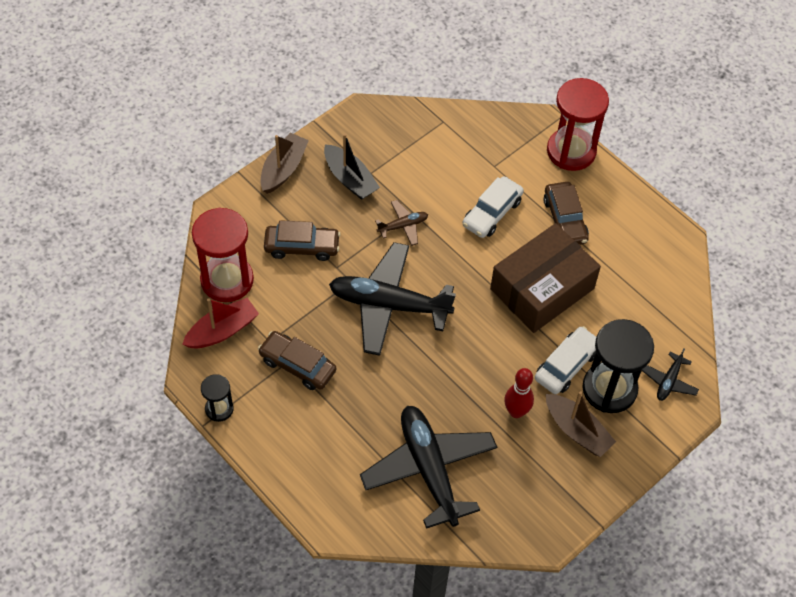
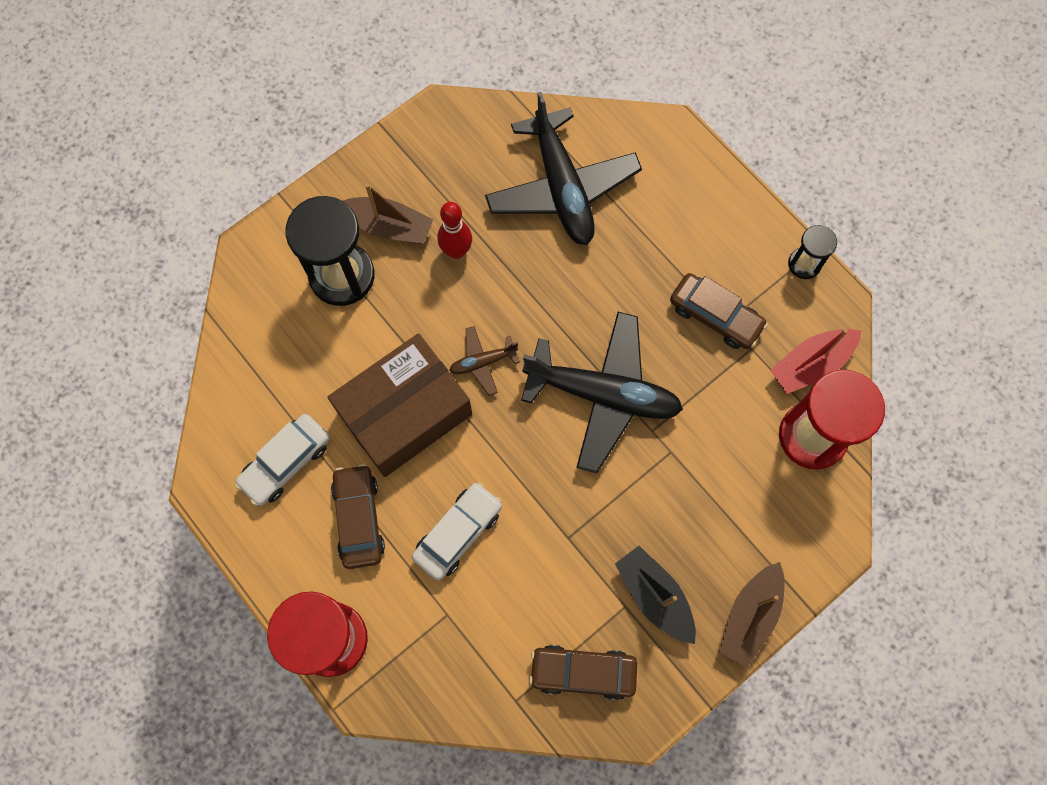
camera: 175 degrees left, 15 degrees up
brown car [264,220,340,261] -> brown car moved to [529,645,637,700]
brown plane [375,200,428,246] -> brown plane moved to [449,326,520,396]
white car [535,326,596,394] -> white car moved to [235,414,330,506]
brown boat [546,391,616,457] -> brown boat turned 150 degrees clockwise [343,184,434,244]
black plane [642,349,699,401] -> none

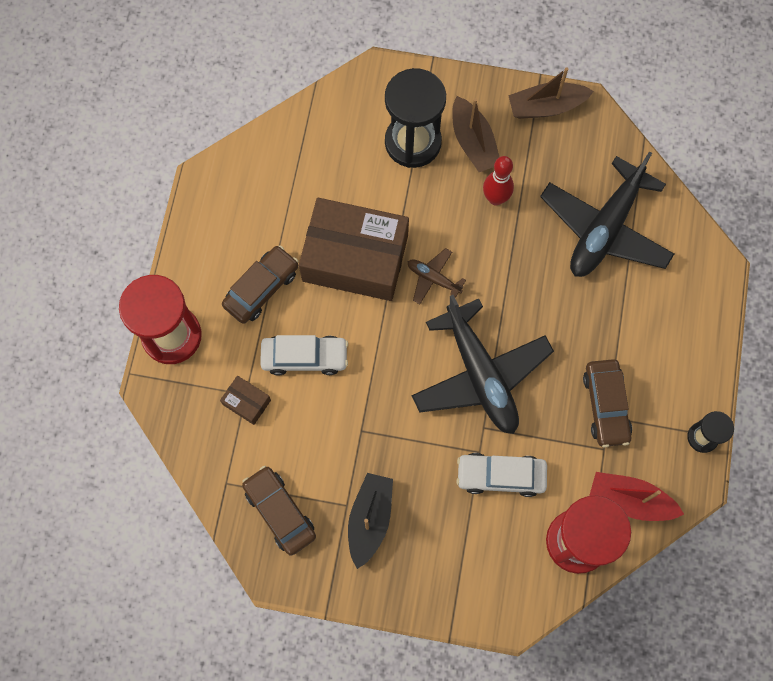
camera: 50 degrees right, 0 degrees up
white car [235,414,330,506] -> white car moved to [456,453,547,497]
brown boat [719,562,785,668] -> brown boat moved to [508,67,594,119]
none -> brown box [220,376,271,425]

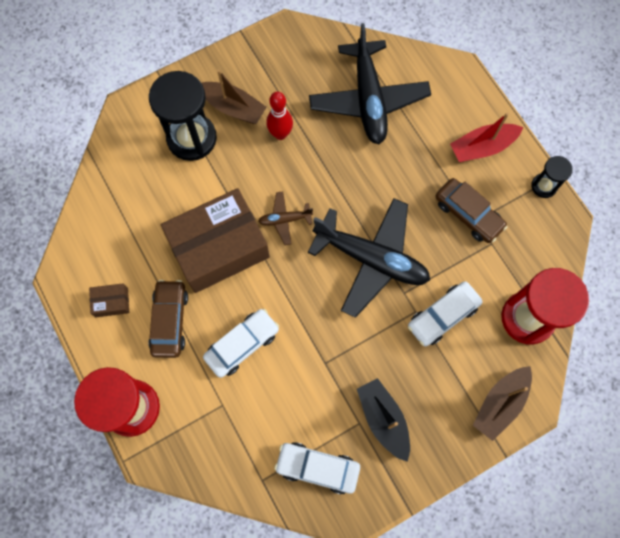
camera: 40 degrees left, 0 degrees up
brown box [220,376,271,425] -> brown box moved to [89,283,129,317]
brown car [242,466,316,556] -> white car [274,442,360,494]
brown boat [508,67,594,119] -> brown boat moved to [473,366,532,441]
red boat [589,472,684,521] -> red boat moved to [450,113,523,162]

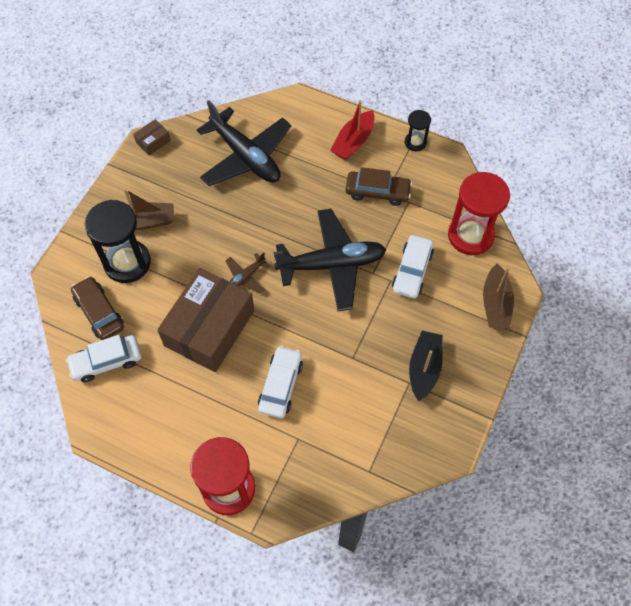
camera: 35 degrees left, 10 degrees down
brown box [89,283,129,317] -> brown box moved to [133,119,171,155]
brown car [148,280,188,358] -> brown car moved to [71,276,124,340]
red bowling pin [266,92,293,140] -> none
white car [274,442,360,494] -> white car moved to [66,335,141,382]
black boat [357,378,410,462] -> black boat turned 75 degrees clockwise [409,331,443,401]

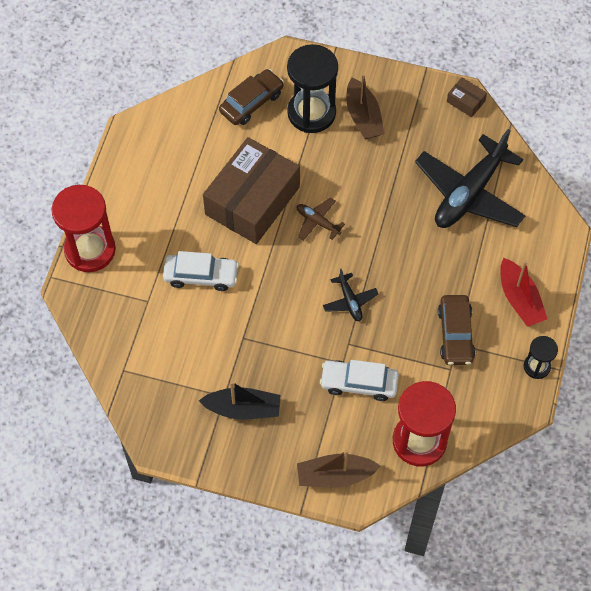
camera: 80 degrees right, 0 degrees up
white car [66,335,141,382] -> none
brown box [157,268,255,372] -> brown box turned 75 degrees counterclockwise [203,137,300,244]
black plane [273,209,386,311] -> black plane [323,269,378,321], size x0.45
red boat [330,100,375,160] -> red boat turned 135 degrees counterclockwise [500,258,547,327]

